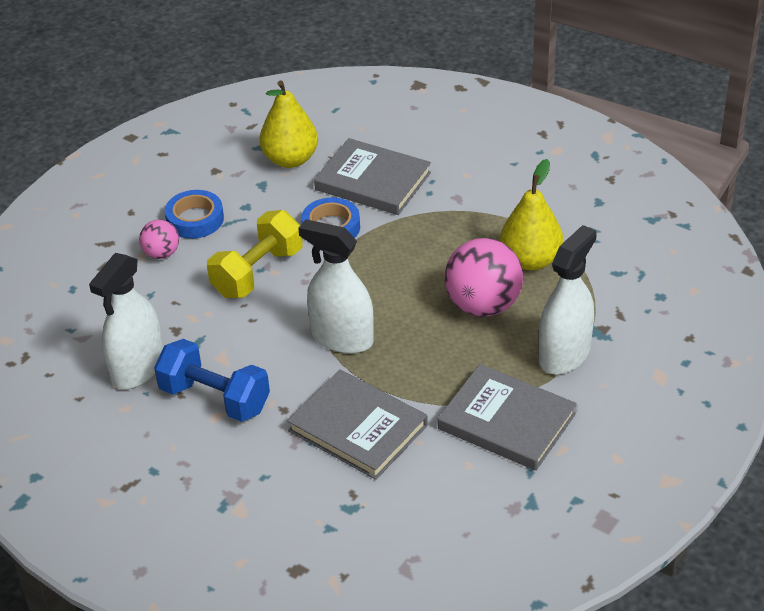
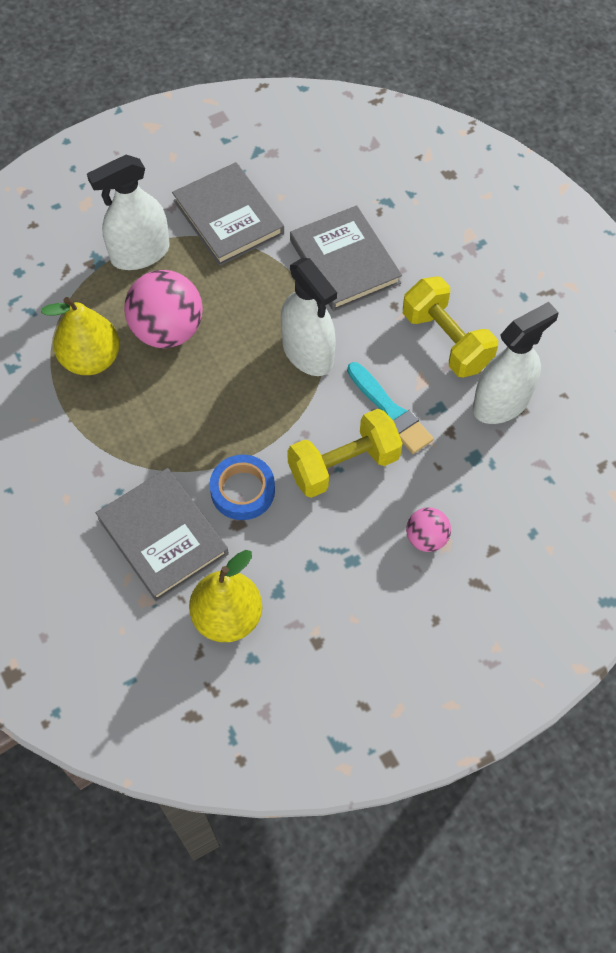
camera: 155 degrees left, 20 degrees up
blue dumbbell [154,339,270,422] -> yellow dumbbell [403,276,498,377]
blue tape [165,190,224,239] -> none
none -> turquoise brush [347,362,433,454]

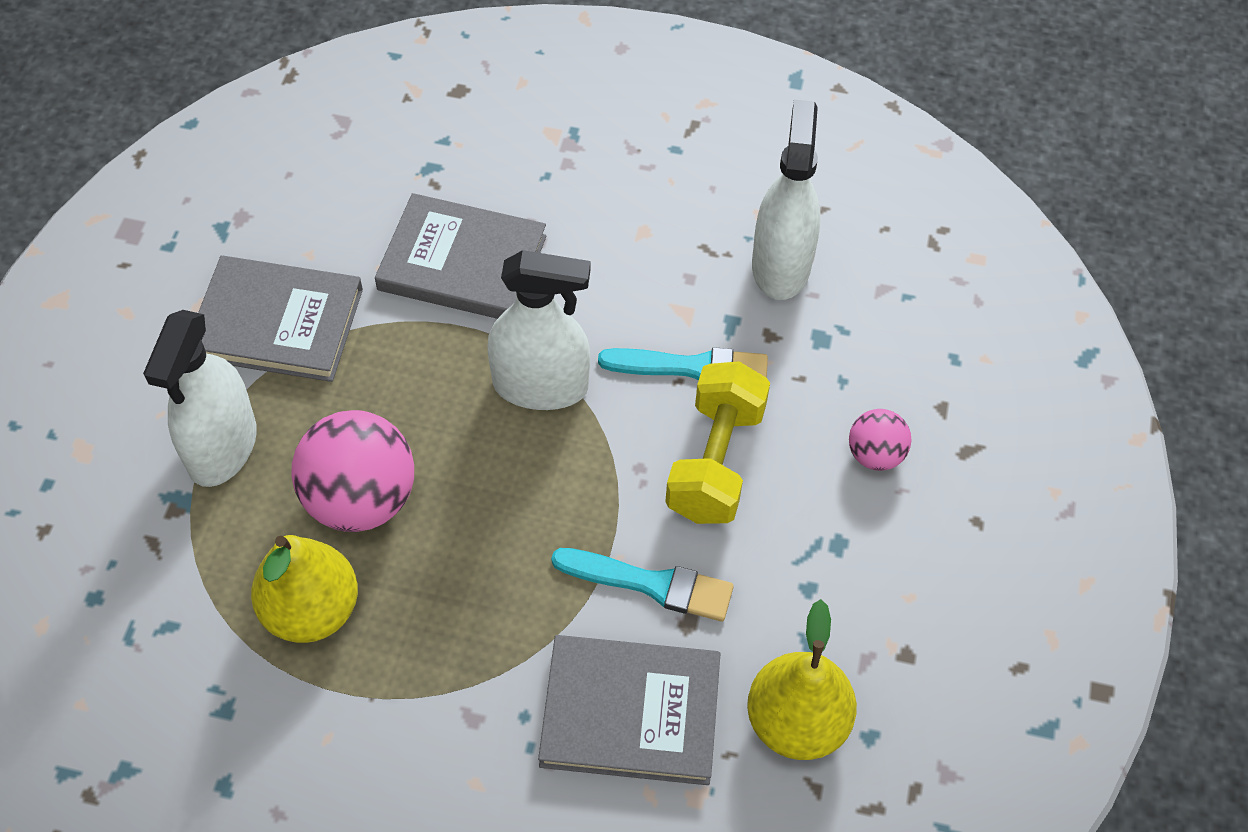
camera: 50 degrees left, 5 degrees down
blue tape [209,455,275,520] -> turquoise brush [551,548,734,622]
yellow dumbbell [403,276,498,377] -> none

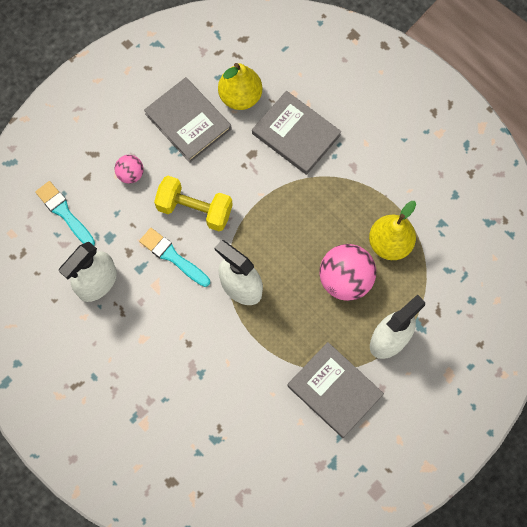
camera: 145 degrees left, 15 degrees up
grey book [375,193,546,319] -> grey book moved to [144,77,232,163]
turquoise brush [551,548,734,622] -> turquoise brush moved to [35,181,95,245]
yellow dumbbell [665,361,770,524] -> yellow dumbbell turned 60 degrees clockwise [154,176,233,231]

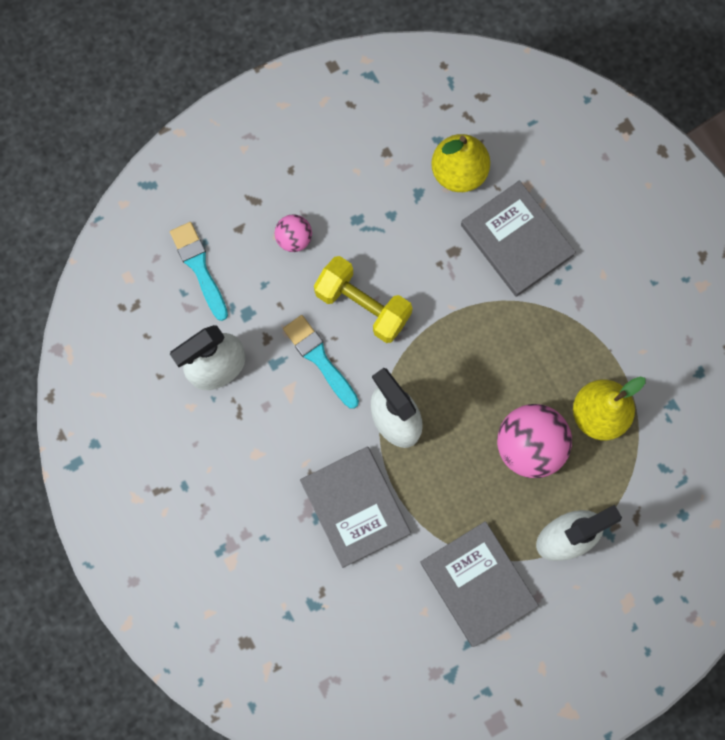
camera: 15 degrees right, 5 degrees up
grey book [144,77,232,163] -> grey book moved to [300,446,411,568]

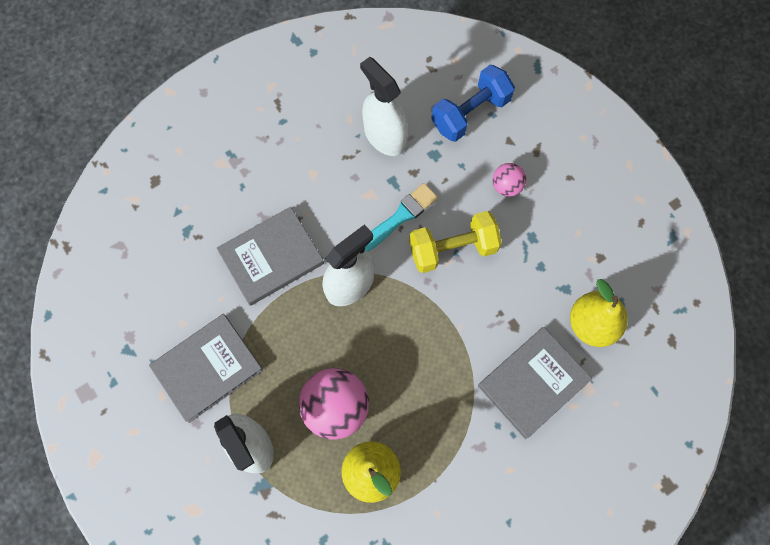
camera: 85 degrees right, 5 degrees down
turquoise brush [170,222,228,321] -> blue dumbbell [431,65,515,142]
yellow dumbbell [314,256,413,343] -> yellow dumbbell turned 45 degrees clockwise [409,211,502,273]

